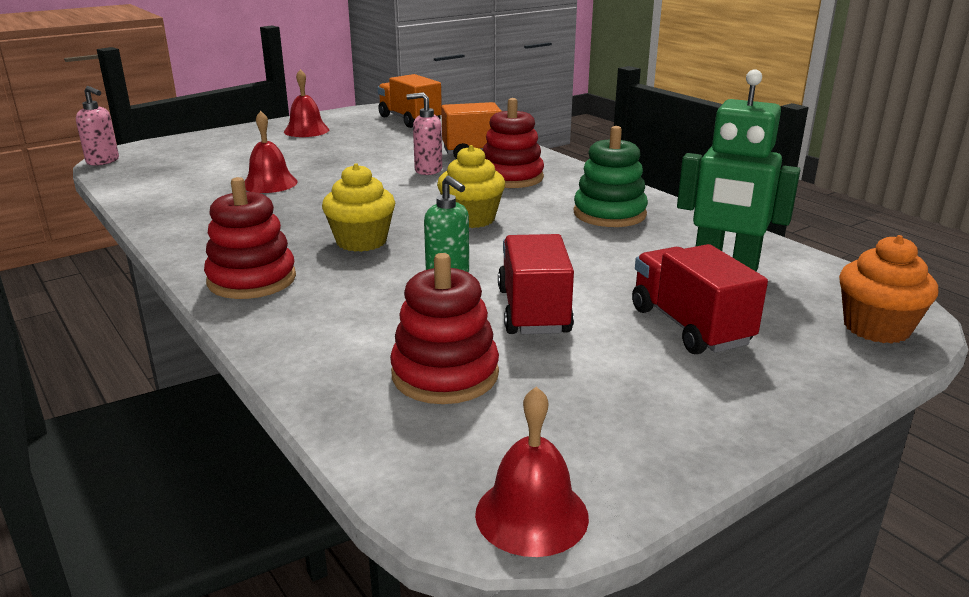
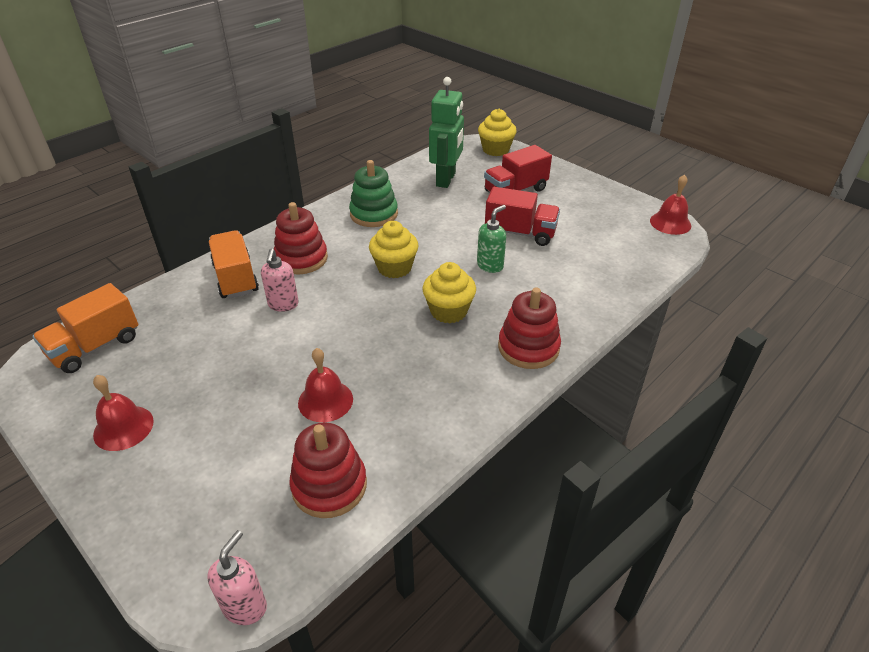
camera: 100 degrees left, 15 degrees up
red stacking toy [390,253,499,404] -> red stacking toy moved to [289,422,367,518]
red truck [498,234,574,334] -> red truck turned 150 degrees counterclockwise [485,187,560,246]
orange cupcake [839,235,938,344] -> yellow cupcake [478,109,517,156]

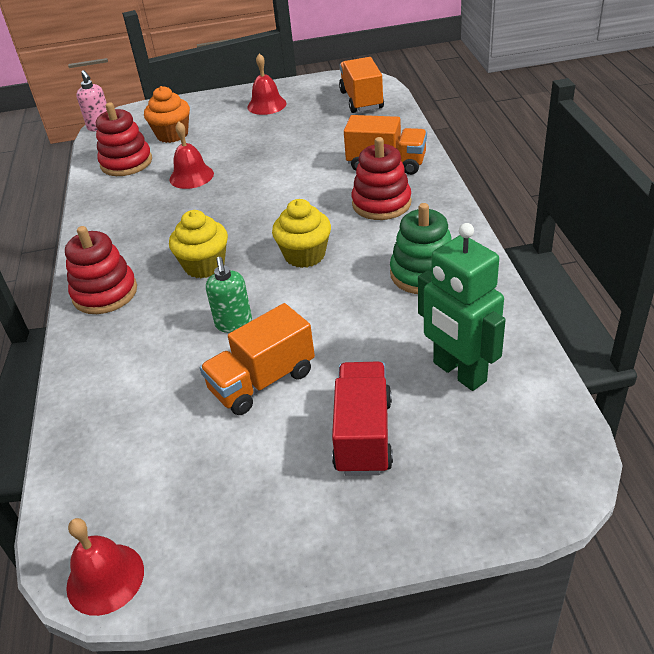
camera: 130 degrees right, 0 degrees up
pink soap dispenser [261,249,299,312] -> none
yellow cupcake [478,109,517,156] -> none
red truck [485,187,560,246] -> orange truck [200,303,315,415]
none -> orange cupcake [144,86,190,143]

